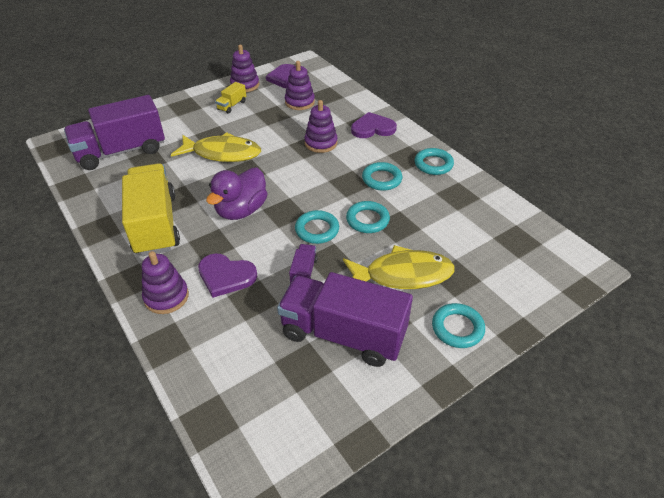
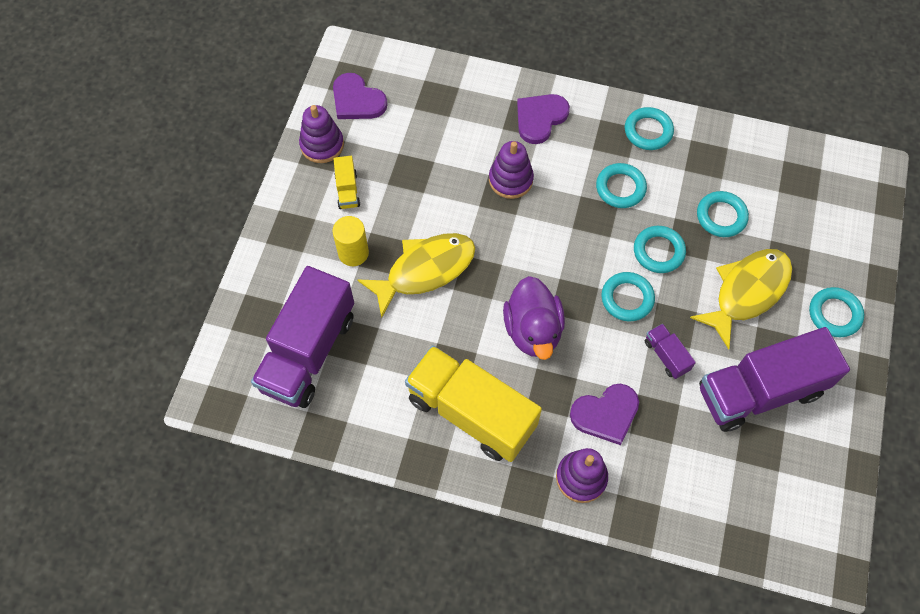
camera: 40 degrees left, 20 degrees up
purple stacking toy [285,61,315,110] -> none
none -> yellow cylinder [332,216,369,266]
none -> turquoise ring [697,191,749,237]

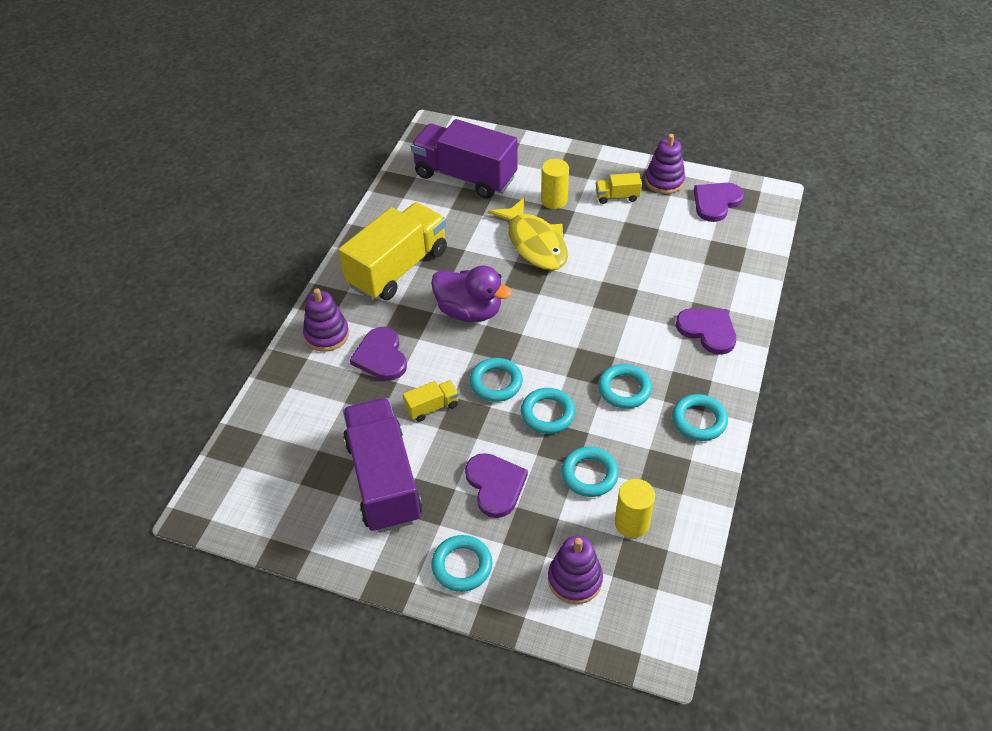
camera: 95 degrees right, 15 degrees down
purple stacking toy [489,141,534,199] -> purple stacking toy moved to [548,536,603,604]
purple duck [503,276,565,360] -> purple duck turned 150 degrees counterclockwise [431,266,512,322]
purple truck [645,324,696,379] -> yellow truck [403,380,459,422]
yellow fish [690,249,792,349] -> purple heart [465,453,528,518]
none -> yellow cylinder [615,479,655,538]

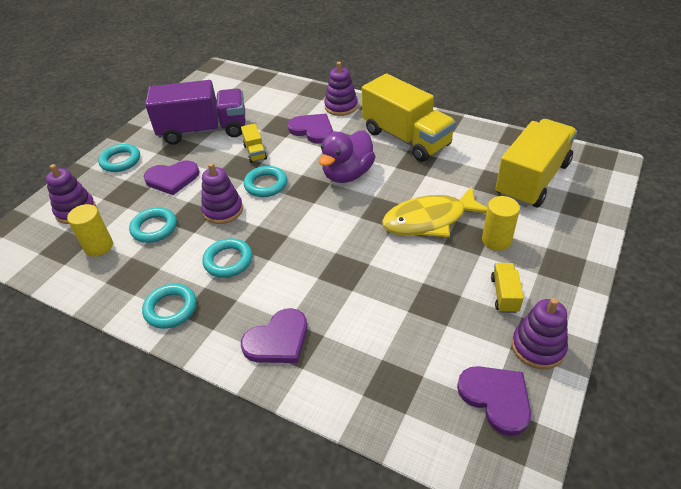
camera: 100 degrees right, 5 degrees down
purple heart [350,327,407,381] -> purple heart turned 45 degrees clockwise [288,114,333,144]
purple truck [411,119,518,199] -> yellow truck [495,119,577,208]
turquoise ring [521,388,575,434] -> purple stacking toy [201,163,243,224]

